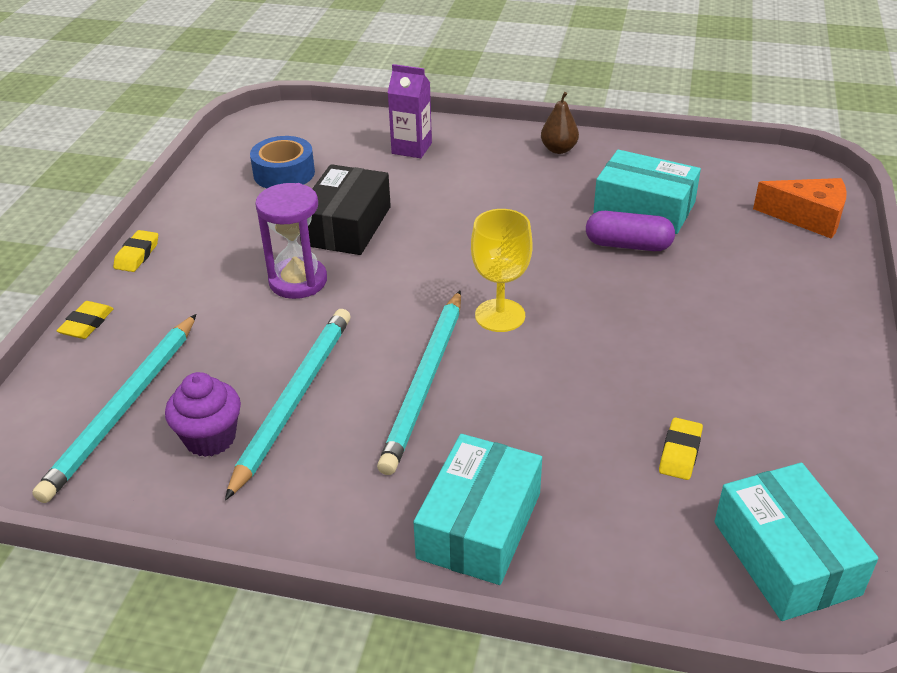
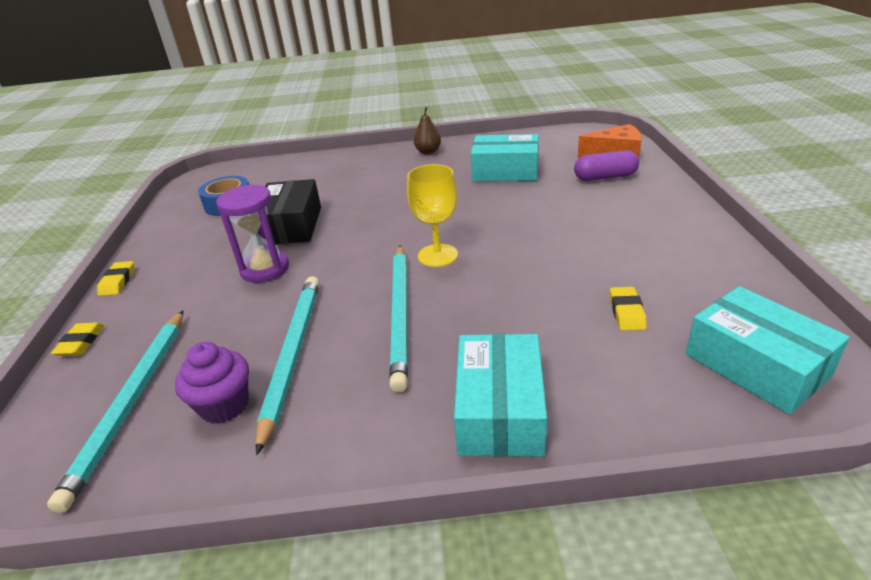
camera: 15 degrees left, 5 degrees down
purple carton [388,64,432,158] -> none
purple capsule [586,211,675,251] -> purple capsule moved to [574,150,639,181]

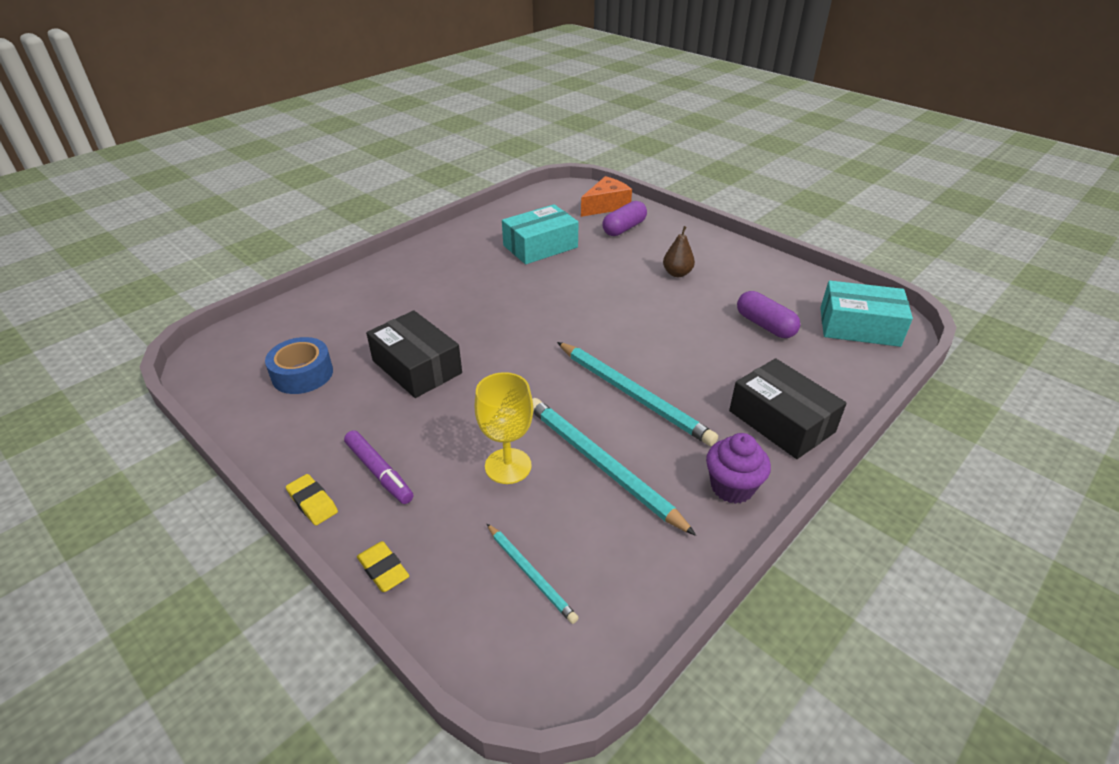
camera: 45 degrees left, 5 degrees up
turquoise pencil [47,311,183,513] -> turquoise pencil [487,524,579,624], size x0.54
purple cupcake [175,342,249,424] -> purple cupcake moved to [706,433,771,504]
purple hourglass [216,184,289,283] -> none
yellow goblet [407,164,458,267] -> yellow goblet moved to [475,372,533,484]
brown pear [414,107,441,155] -> brown pear moved to [663,226,695,277]
turquoise box [454,334,547,457] -> black box [729,358,847,459]
yellow eraser [610,287,647,331] -> purple capsule [737,291,801,338]
none -> purple marker [344,430,413,504]

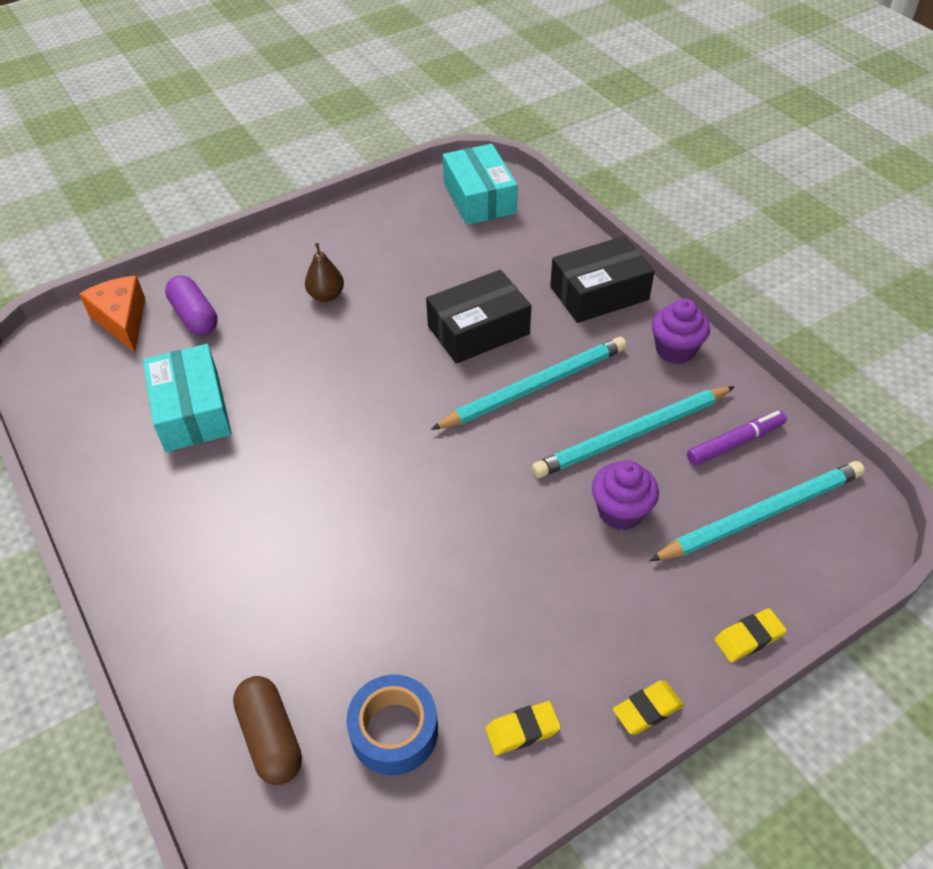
camera: 75 degrees left, 10 degrees up
purple marker [344,430,413,504] -> purple marker moved to [687,410,787,466]
black box [366,311,462,398] -> black box moved to [426,270,531,364]
yellow goblet [475,372,533,484] -> purple cupcake [592,460,659,530]
turquoise pencil [487,524,579,624] -> turquoise pencil [649,461,865,561], size x1.85
purple capsule [737,291,801,338] -> none
turquoise box [820,281,913,347] -> turquoise box turned 45 degrees counterclockwise [443,144,518,225]
none -> brown capsule [233,676,302,785]
none -> yellow eraser [485,701,561,755]

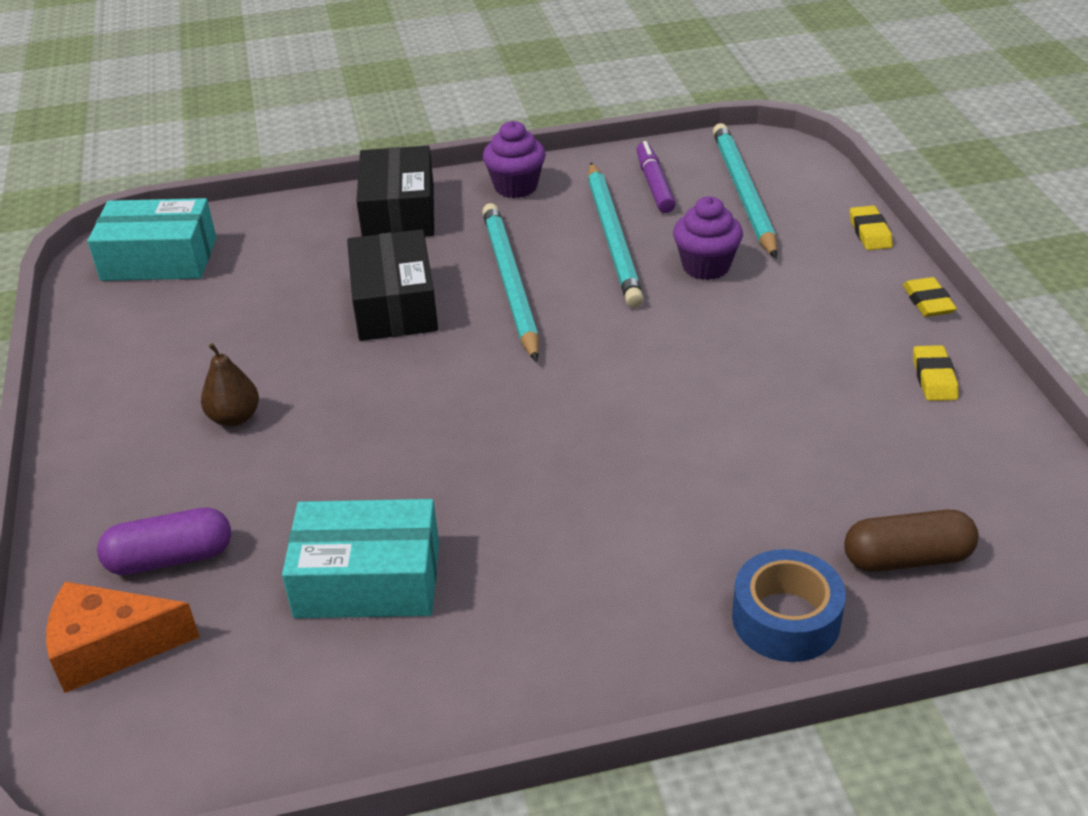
camera: 70 degrees left, 10 degrees down
blue tape [346,675,438,775] -> blue tape moved to [732,549,846,662]

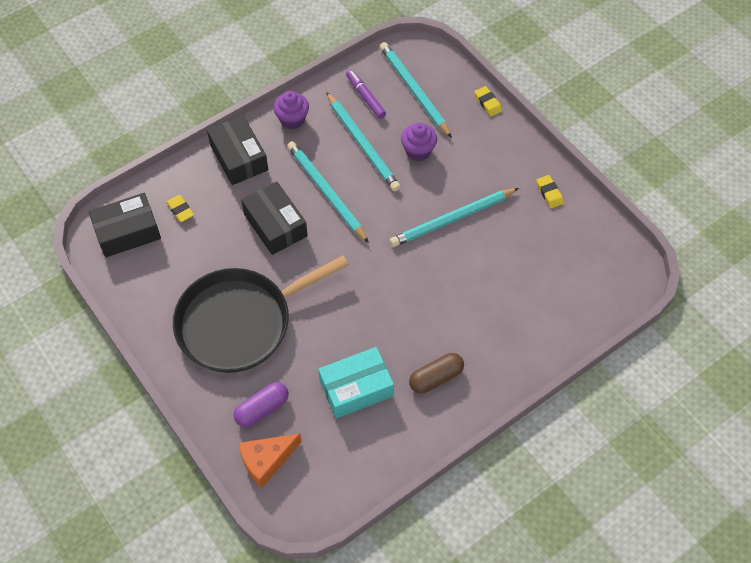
camera: 25 degrees left, 20 degrees up
turquoise box [87,198,216,281] -> black box [89,193,161,258]
brown pear [201,343,259,427] -> black pan [173,255,349,373]
blue tape [732,549,846,662] -> none
brown capsule [844,510,979,572] -> brown capsule moved to [409,353,464,394]
yellow eraser [903,277,957,317] -> yellow eraser moved to [166,195,194,222]
none -> turquoise pencil [390,188,519,247]

